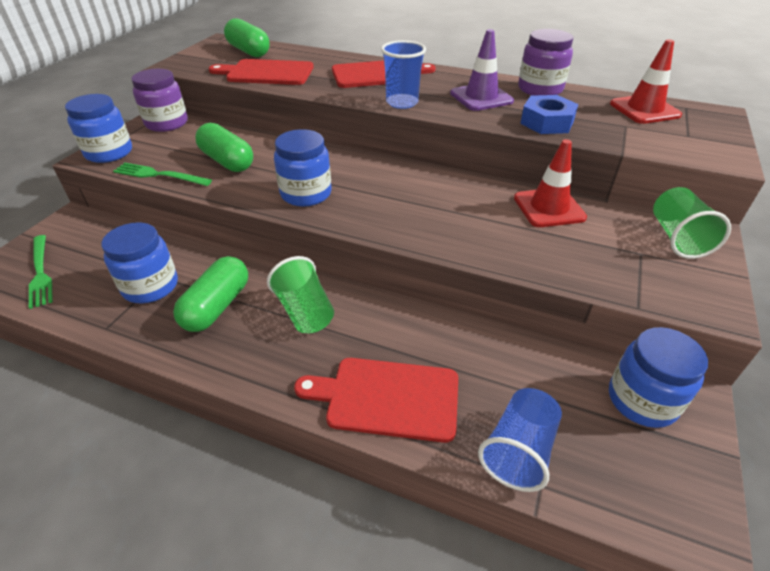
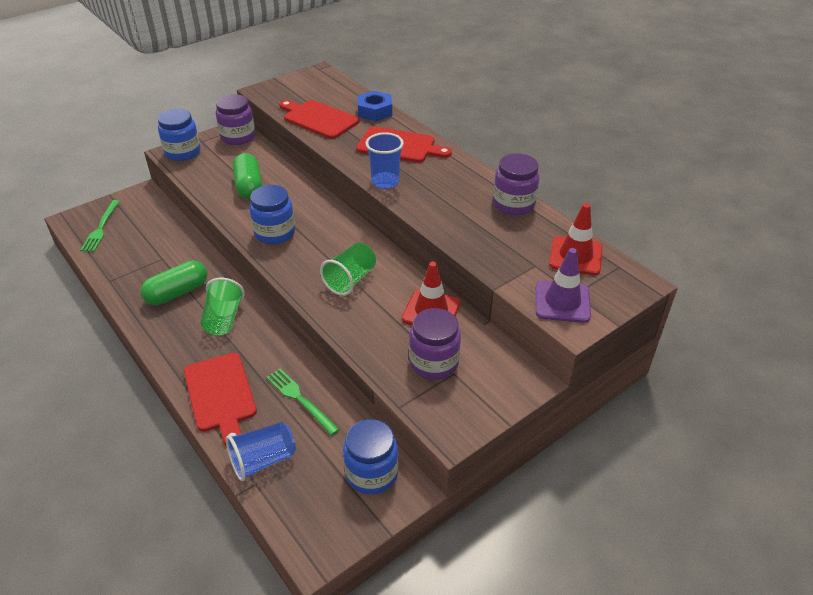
camera: 30 degrees right, 0 degrees up
blue jar [101,222,178,303] -> none
green fork [113,162,212,186] -> green fork moved to [266,369,340,436]
green capsule [224,19,270,57] -> none
red cutting board [294,358,458,443] -> red cutting board turned 150 degrees counterclockwise [184,353,257,445]
purple traffic cone [450,29,514,111] -> purple traffic cone moved to [536,248,591,323]
blue nut [520,95,578,134] -> blue nut moved to [357,91,392,121]
green cup [653,187,731,259] -> green cup moved to [320,243,376,296]
none -> purple jar [409,308,461,380]

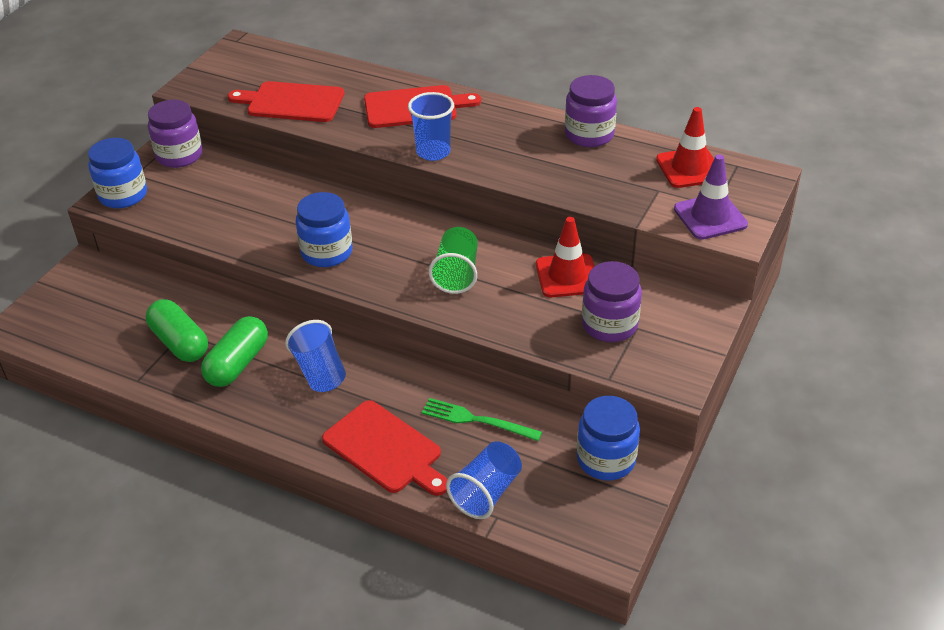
camera: 25 degrees left, 0 degrees up
green fork [80,200,120,252] -> none
green cup [201,278,245,335] -> blue cup [285,320,346,392]
green capsule [233,153,262,199] -> green capsule moved to [146,299,208,362]
blue nut [357,91,392,121] -> none

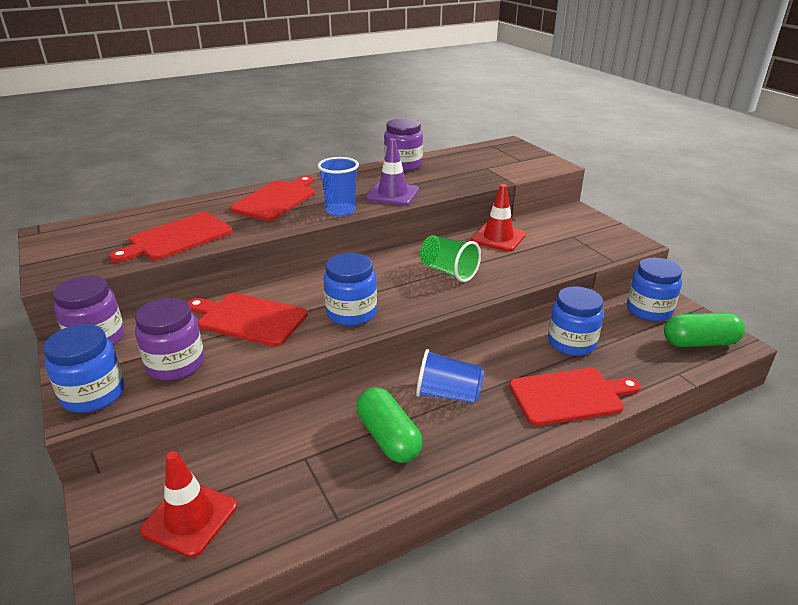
camera: 55 degrees left, 10 degrees down
green capsule [146,299,208,362] -> green capsule moved to [664,313,745,347]
green fork [422,398,542,441] -> blue jar [548,286,604,356]
blue cup [446,441,522,519] -> none
purple jar [582,261,642,342] -> purple jar moved to [135,298,204,381]
red traffic cone [656,107,714,188] -> red traffic cone moved to [140,451,237,558]
purple traffic cone [674,154,748,240] -> purple traffic cone moved to [366,138,419,206]
none -> red cutting board [187,293,308,347]

